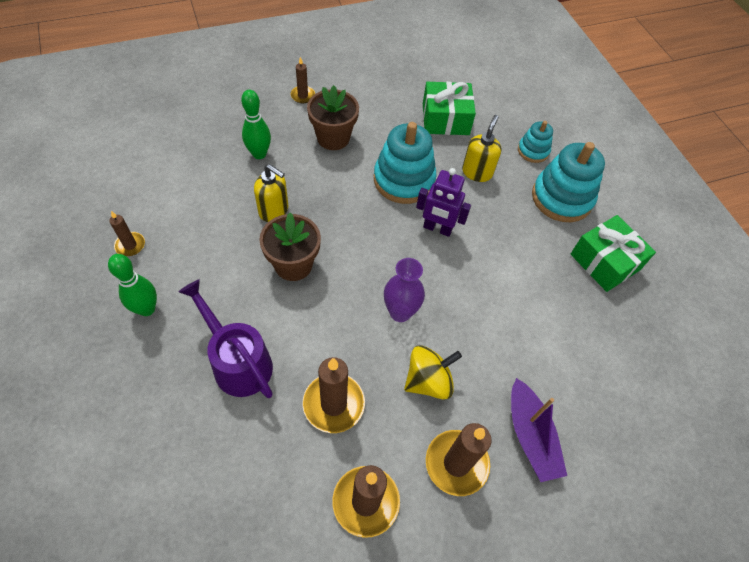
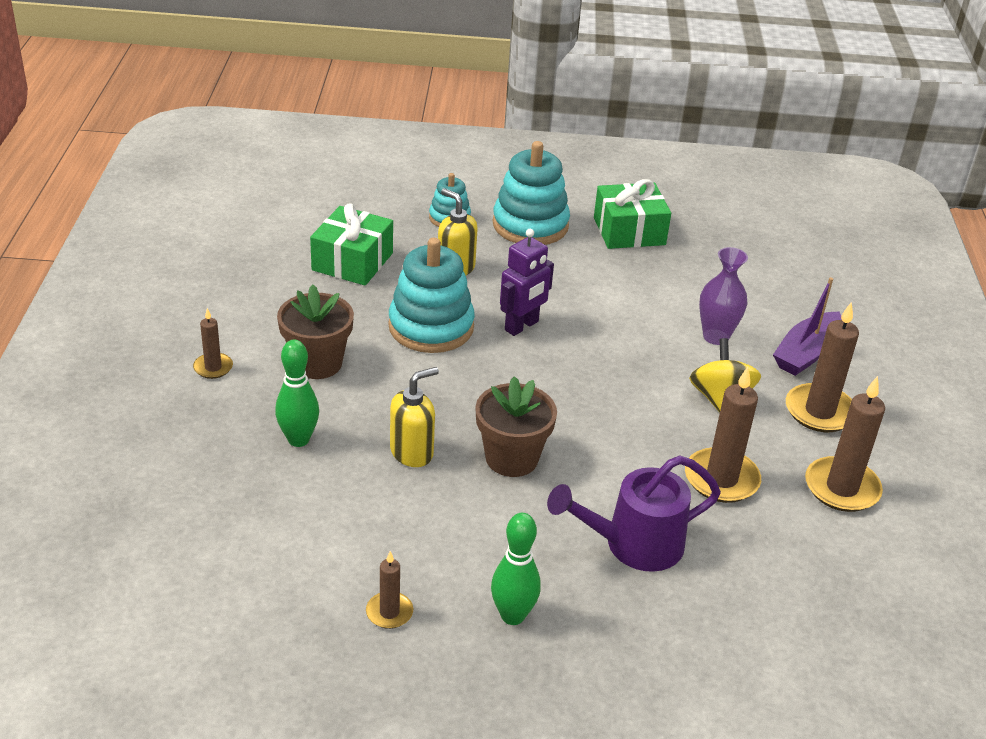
camera: 65 degrees left, 20 degrees down
purple vase [384,258,425,322] -> purple vase moved to [699,247,748,345]
purple boat [511,378,567,482] -> purple boat turned 120 degrees clockwise [773,277,842,376]

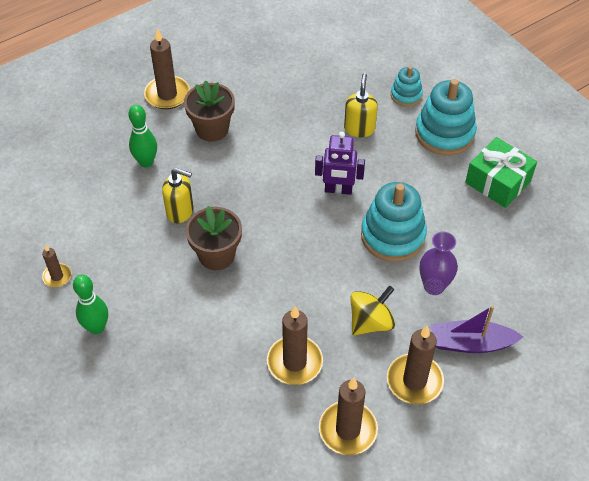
camera: 55 degrees right, 15 degrees up
brown candle [193,308,233,379] -> brown candle [144,28,190,109], size x1.83
green gift [310,203,393,286] -> none
turquoise stacking toy [388,238,475,353] -> turquoise stacking toy moved to [361,182,427,262]
purple watering can [547,455,721,572] -> none

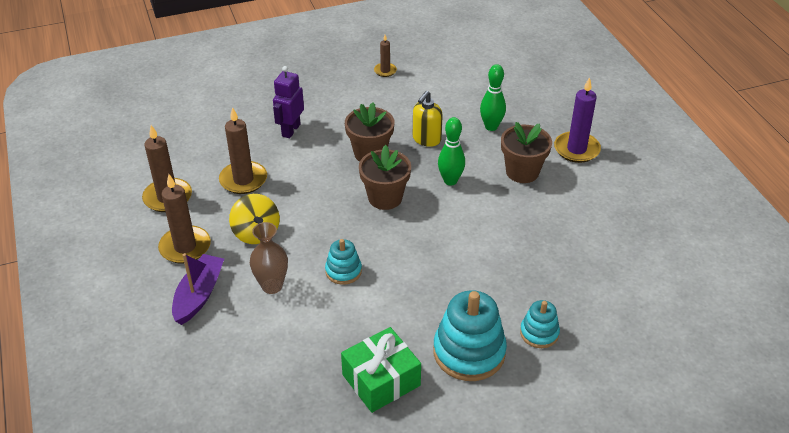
camera: 105 degrees right, 10 degrees down
green bowling pin [73,275,108,334] -> green bowling pin moved to [438,117,465,185]
brown candle [144,28,190,109] -> purple candle [554,77,601,163]
purple robot [315,132,365,195] -> purple robot moved to [273,66,304,138]
yellow soap dispenser [344,73,378,137] -> none
turquoise stacking toy [361,182,427,262] -> turquoise stacking toy [325,239,362,285], size x0.55
purple vase [419,231,458,295] -> brown vase [250,222,288,294]
none -> brown flower pot [359,145,411,210]

